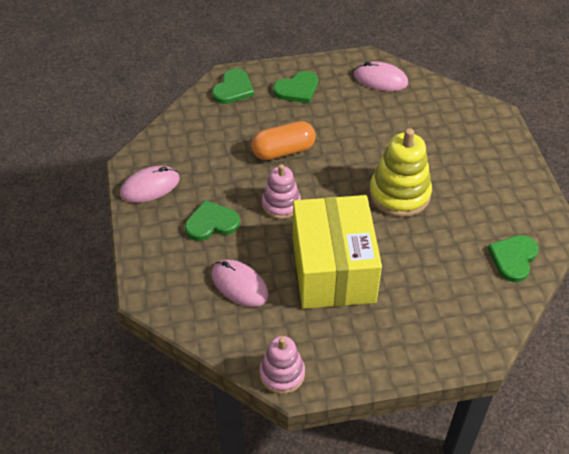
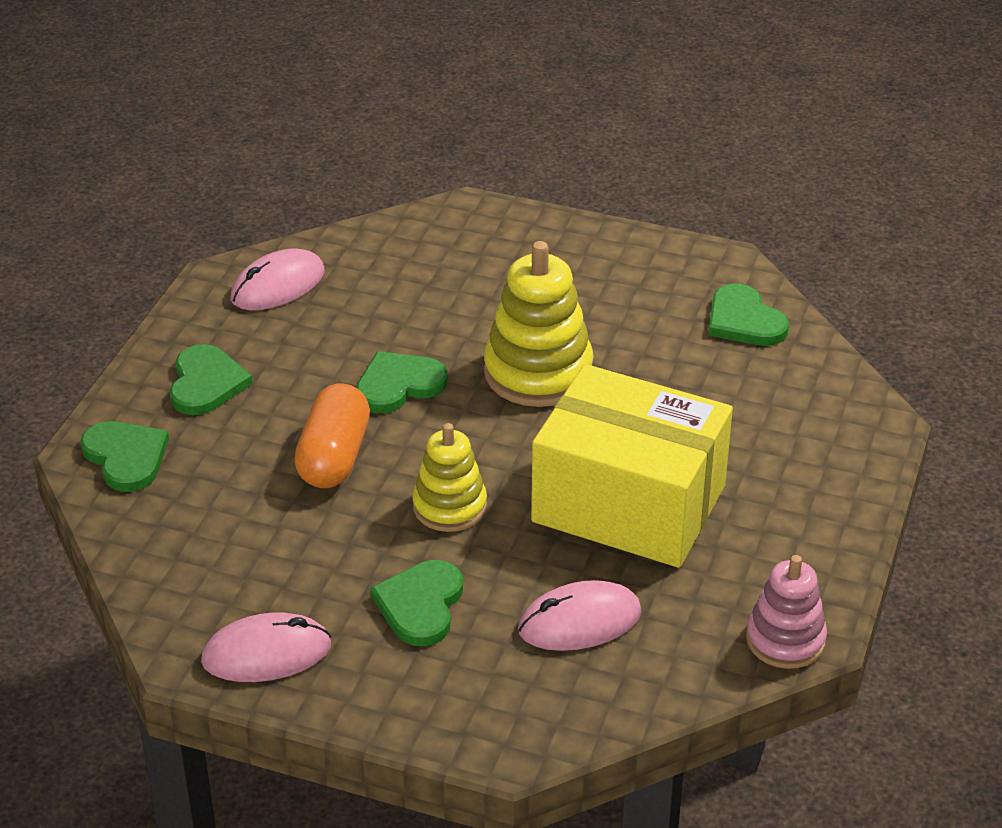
camera: 60 degrees left, 10 degrees down
pink mouse [120,166,180,203] -> pink mouse turned 75 degrees clockwise [201,613,331,682]
pink stacking toy [262,164,301,219] -> yellow stacking toy [412,423,487,532]
none -> green heart [356,351,448,414]

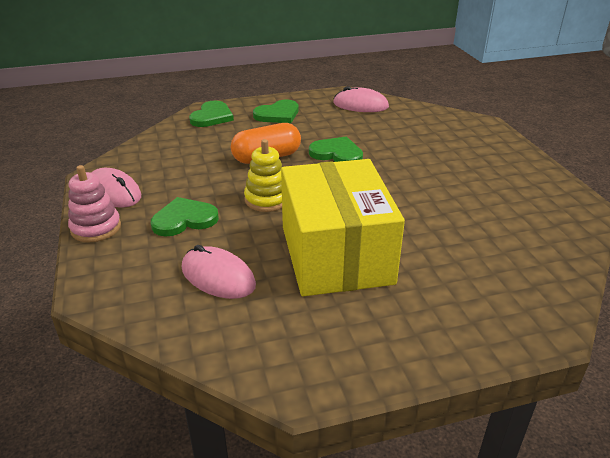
camera: 55 degrees right, 5 degrees down
yellow stacking toy [484,241,594,407] -> none
green heart [708,284,789,346] -> none
pink stacking toy [746,555,827,669] -> pink stacking toy moved to [68,165,121,242]

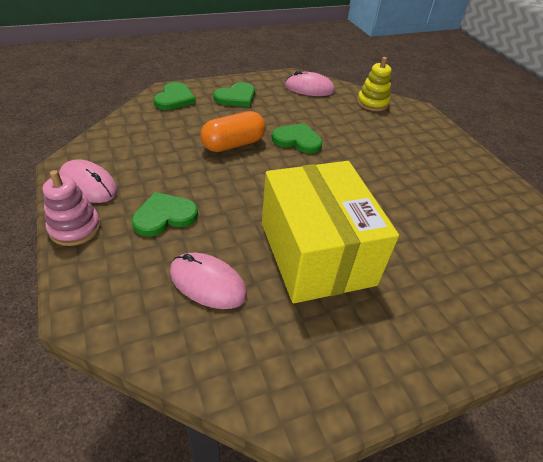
camera: 10 degrees left, 10 degrees up
yellow stacking toy [244,139,282,212] -> yellow stacking toy moved to [357,57,392,111]

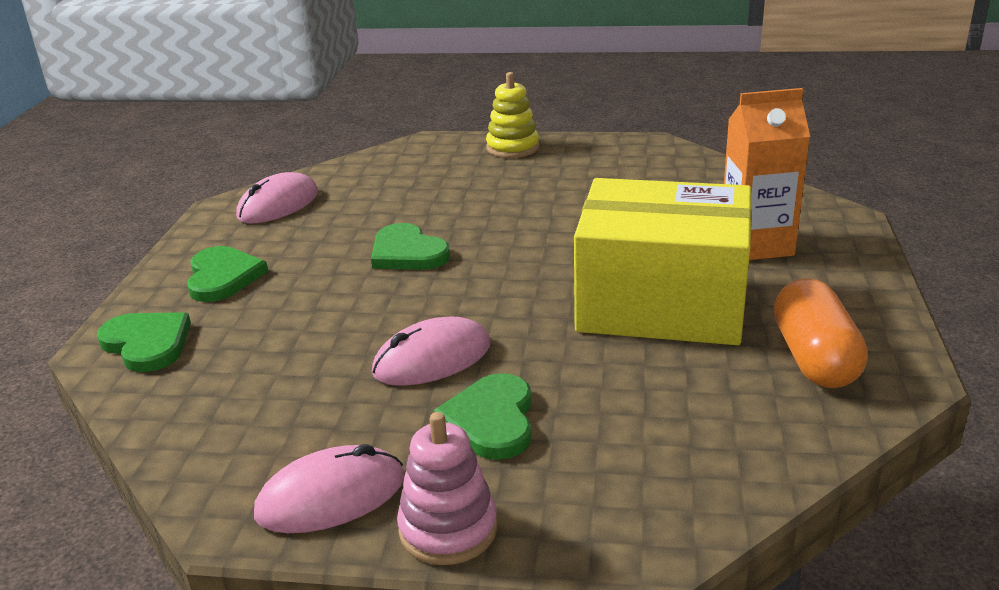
camera: 55 degrees left, 15 degrees down
pink mouse [170,253,247,309] -> pink mouse moved to [372,317,491,386]
orange capsule [200,111,266,152] -> orange capsule moved to [774,278,868,388]
green heart [272,123,322,154] -> green heart turned 90 degrees counterclockwise [371,223,450,270]
yellow stacking toy [357,57,392,111] -> yellow stacking toy moved to [486,72,540,158]
none -> orange carton [724,88,810,260]

